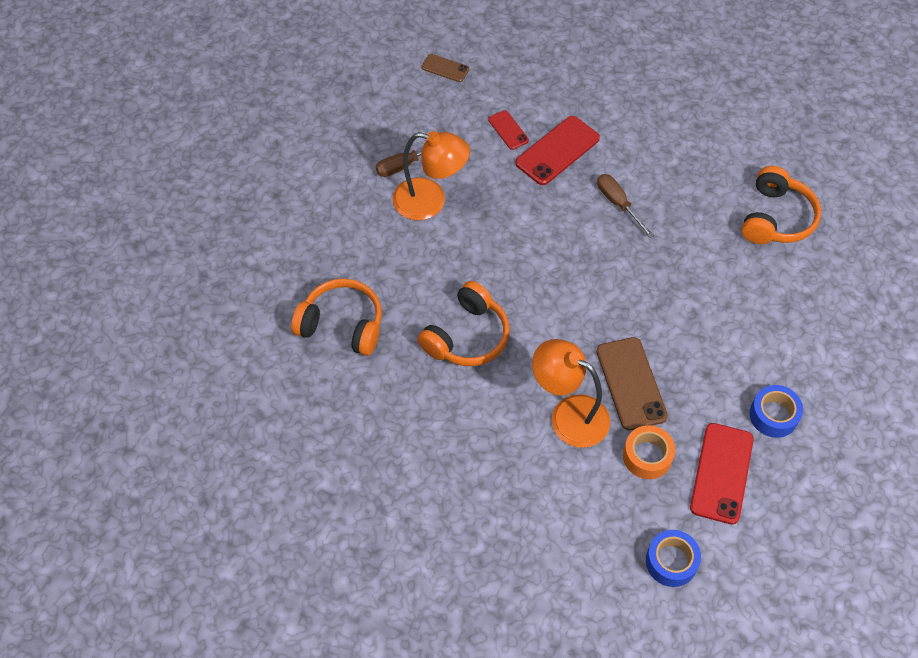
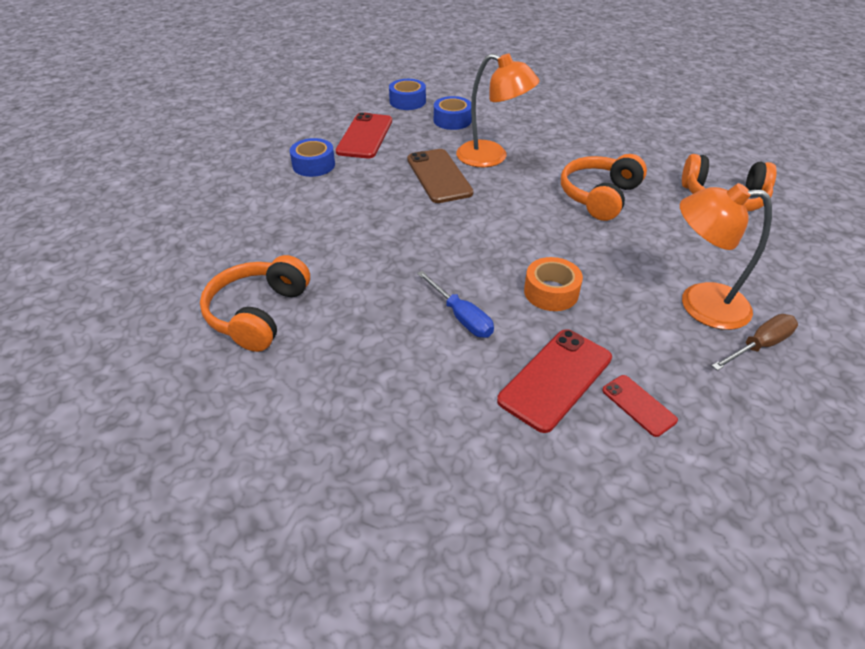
camera: 175 degrees right, 15 degrees down
brown phone [421,54,469,82] -> none
brown screwdriver [597,174,654,238] -> blue screwdriver [417,271,494,338]
orange tape [623,425,675,479] -> orange tape moved to [524,257,583,311]
none -> blue tape [434,96,472,130]

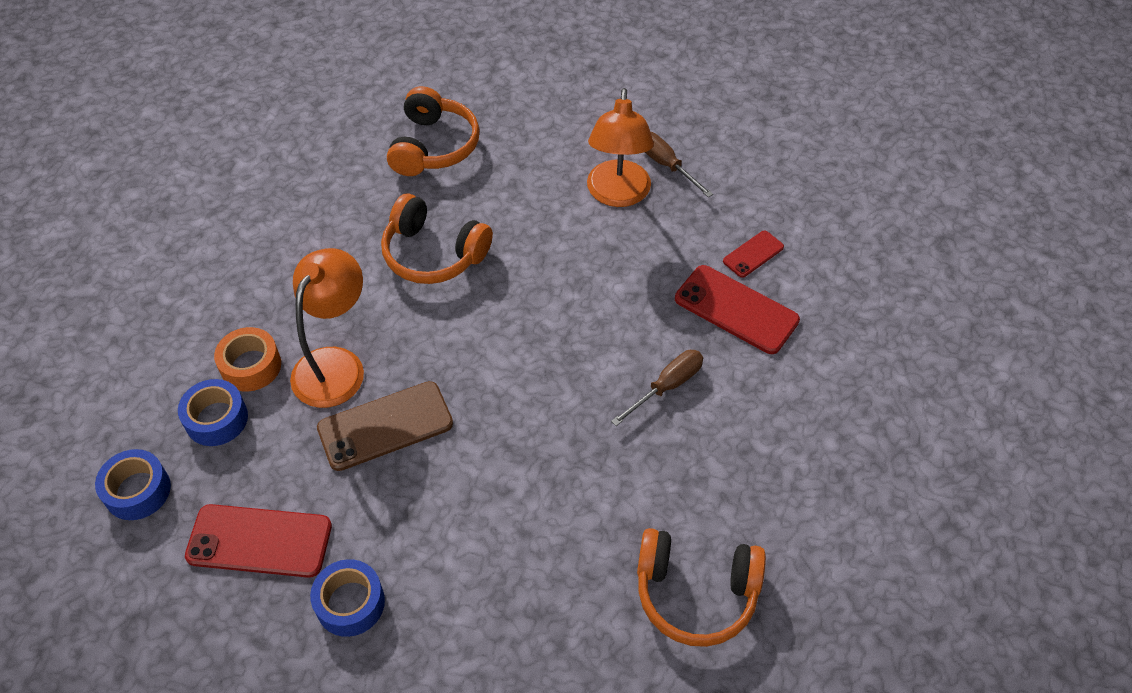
camera: 95 degrees left, 10 degrees up
blue screwdriver [417,271,494,338] -> brown screwdriver [611,350,703,426]
orange tape [524,257,583,311] -> orange tape moved to [214,327,281,391]

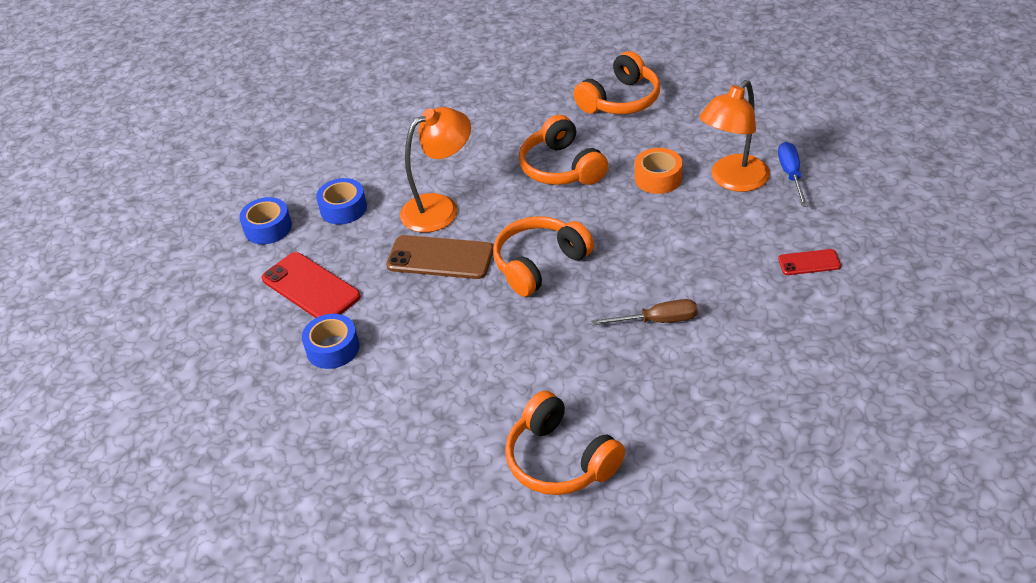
camera: 40 degrees right, 10 degrees down
orange tape [214,327,281,391] -> orange tape moved to [635,148,683,194]
brown screwdriver [645,132,713,198] -> blue screwdriver [778,142,808,207]
red phone [675,265,800,354] -> none
none -> orange headphones [493,216,594,297]

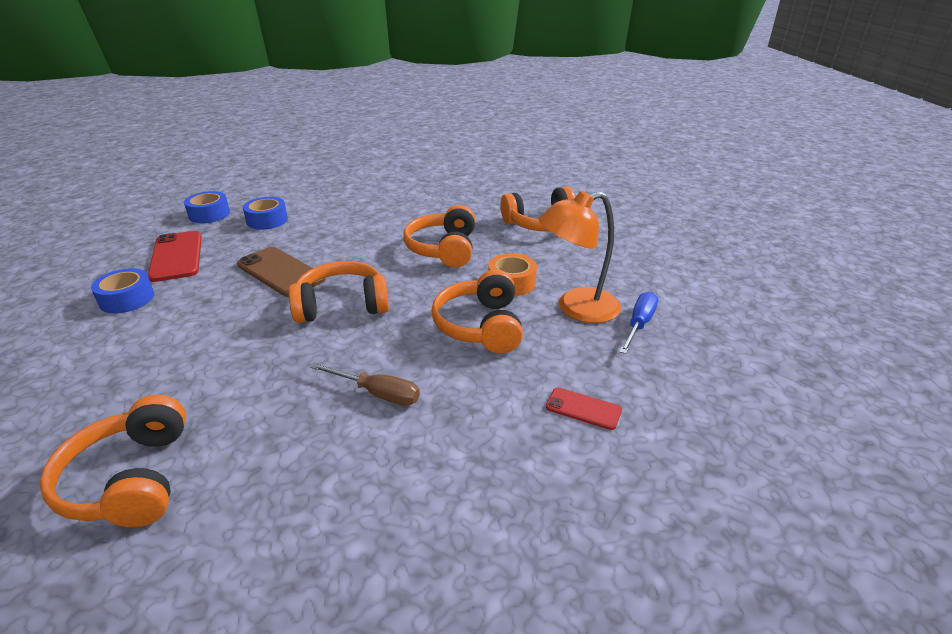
camera: 25 degrees right, 10 degrees down
orange lamp [400,107,471,233] -> none
none -> orange headphones [431,269,523,353]

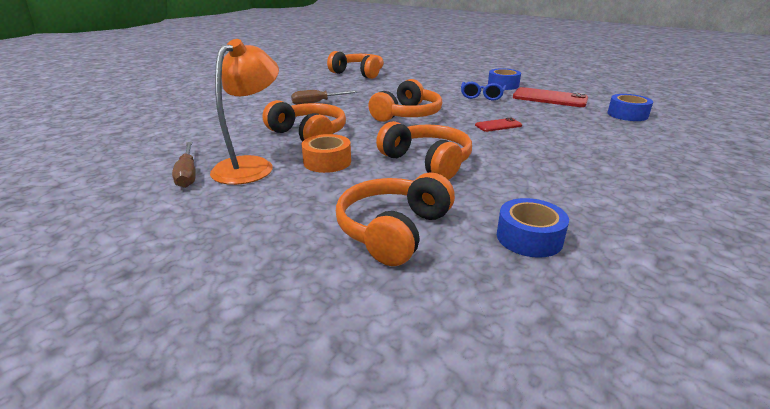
camera: 135 degrees right, 5 degrees down
brown phone [237,247,325,297] -> none
blue tape [243,197,288,230] -> blue tape moved to [497,198,569,258]
red phone [546,387,622,430] -> red phone moved to [475,118,522,132]
blue screwdriver [619,292,658,354] -> brown screwdriver [172,142,196,188]
none -> blue glasses [461,82,506,100]

